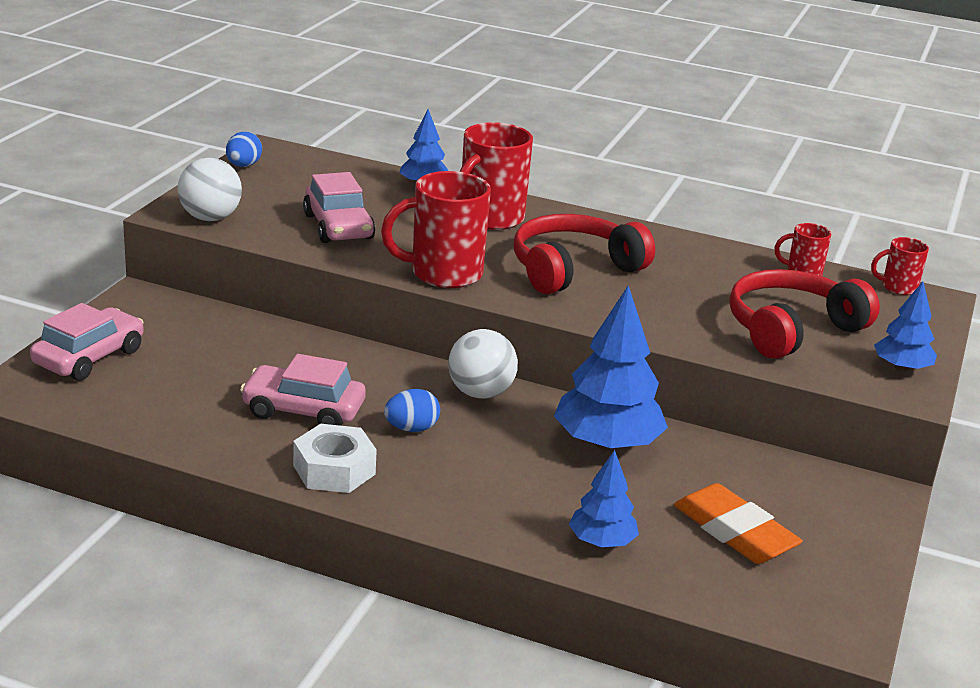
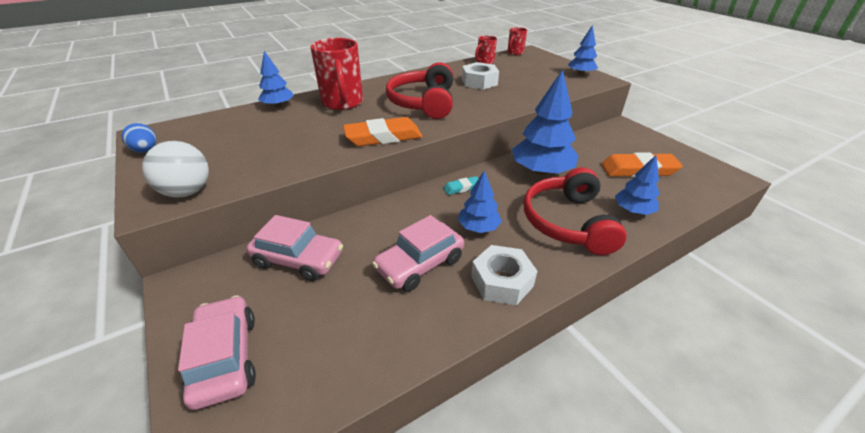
camera: 50 degrees left, 10 degrees up
pink car [303,172,375,243] -> pink car moved to [246,215,343,281]
red mug [381,171,491,288] -> orange eraser [343,117,423,146]
blue egg [384,389,440,432] -> blue tree [458,170,502,233]
white ball [448,329,518,399] -> turquoise eraser [443,176,479,195]
red headphones [729,269,880,359] -> red headphones moved to [524,167,627,255]
none -> white nut [462,62,499,90]

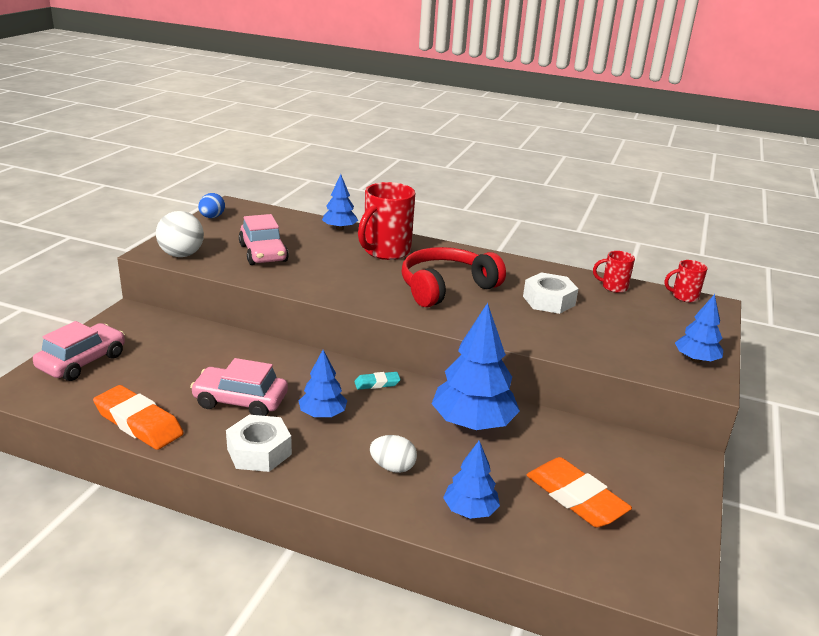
camera: 50 degrees right, 10 degrees down
pink car [246,215,343,281] -> pink car moved to [239,214,289,265]
orange eraser [343,117,423,146] -> orange eraser moved to [93,385,184,450]
turquoise eraser [443,176,479,195] -> turquoise eraser turned 45 degrees counterclockwise [354,372,401,390]
red headphones [524,167,627,255] -> white egg [370,435,417,473]

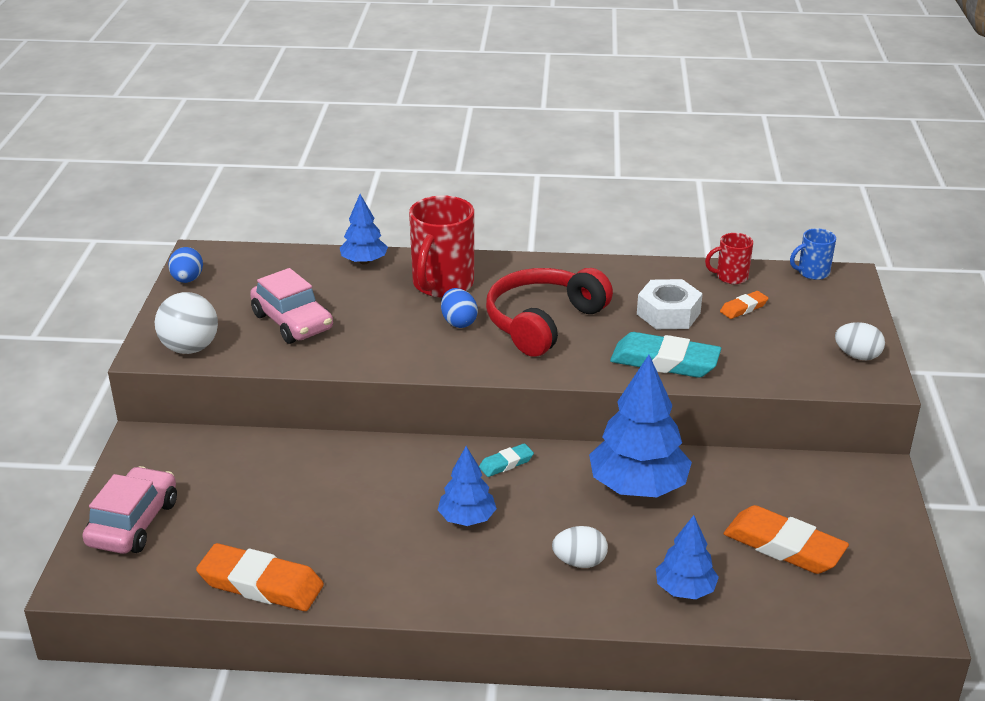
camera: 15 degrees left, 5 degrees up
pink car [190,358,288,416] -> none
white nut [226,415,292,472] -> none
red mug [665,260,707,302] -> blue mug [790,228,836,280]
blue tree [675,294,723,363] -> white egg [835,322,885,360]
none -> blue egg [441,288,478,328]
none -> turquoise eraser [610,332,721,378]
none -> orange eraser [720,291,768,319]

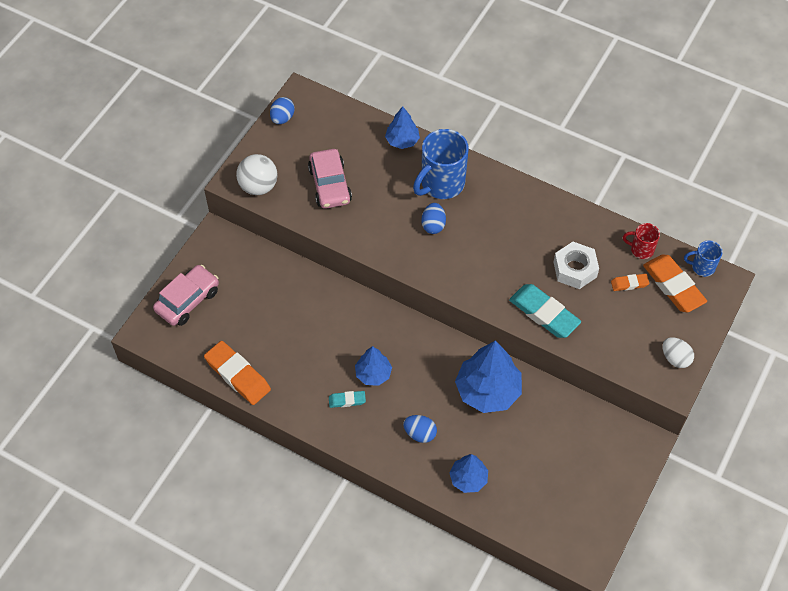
camera: 25 degrees right, 25 degrees up
red mug [409,196,474,298] -> blue mug [413,129,469,199]
turquoise eraser [479,443,534,477] -> turquoise eraser moved to [329,391,366,408]
red headphones [486,268,613,357] -> none
white egg [552,526,608,568] -> blue egg [403,415,437,443]
orange eraser [724,505,849,574] -> orange eraser moved to [643,255,707,312]

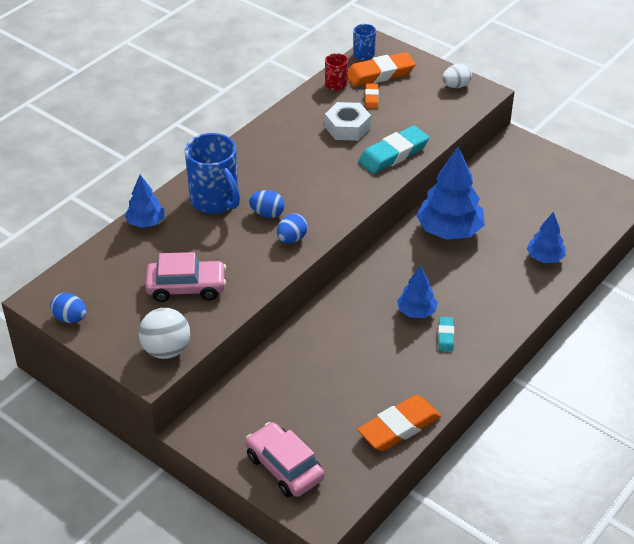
camera: 80 degrees left, 15 degrees down
blue egg [403,415,437,443] -> blue egg moved to [277,214,308,243]

